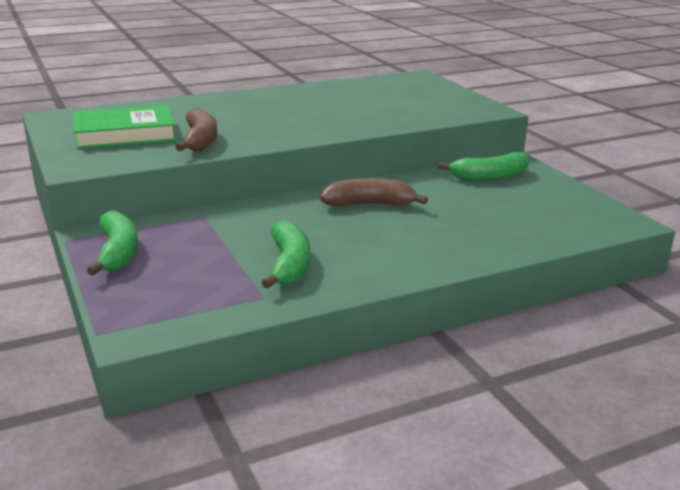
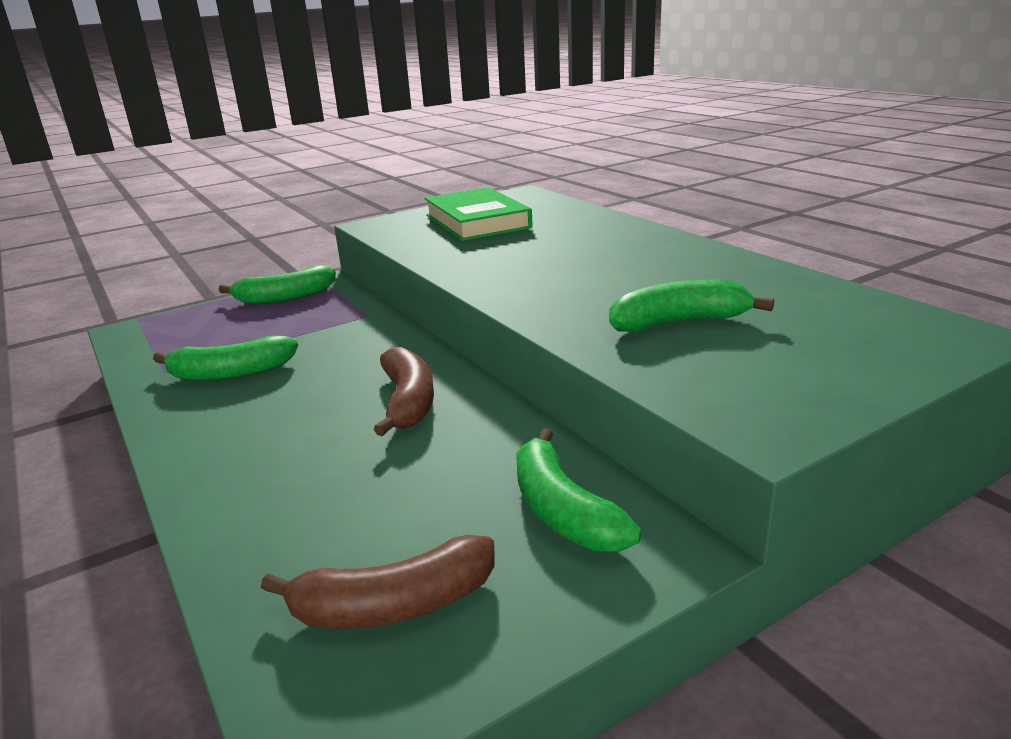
camera: 85 degrees right, 0 degrees up
brown banana [175,108,218,152] -> brown banana moved to [261,535,494,629]
none -> green banana [609,279,774,332]

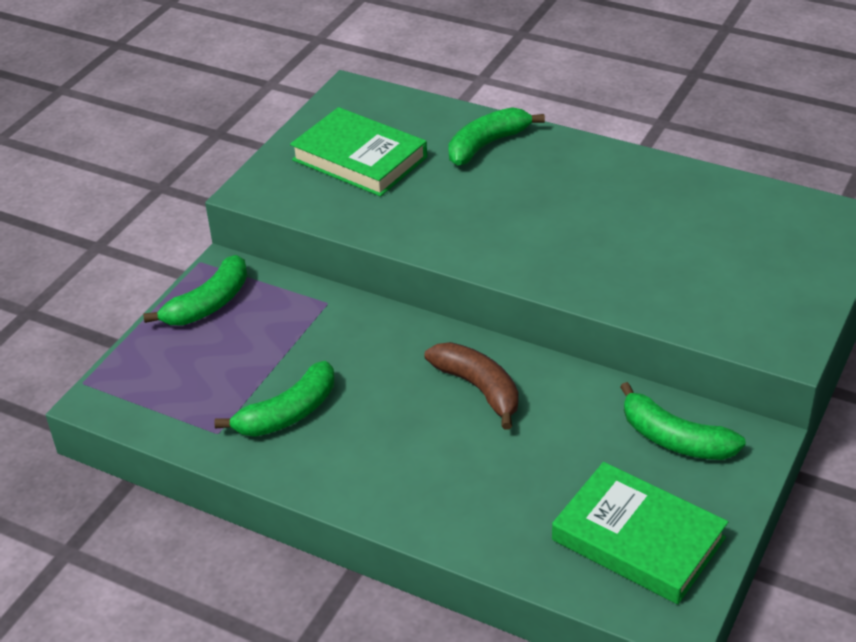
camera: 30 degrees left, 15 degrees up
brown banana [261,535,494,629] -> green book [552,462,728,604]
green banana [609,279,774,332] -> green banana moved to [448,107,545,165]

